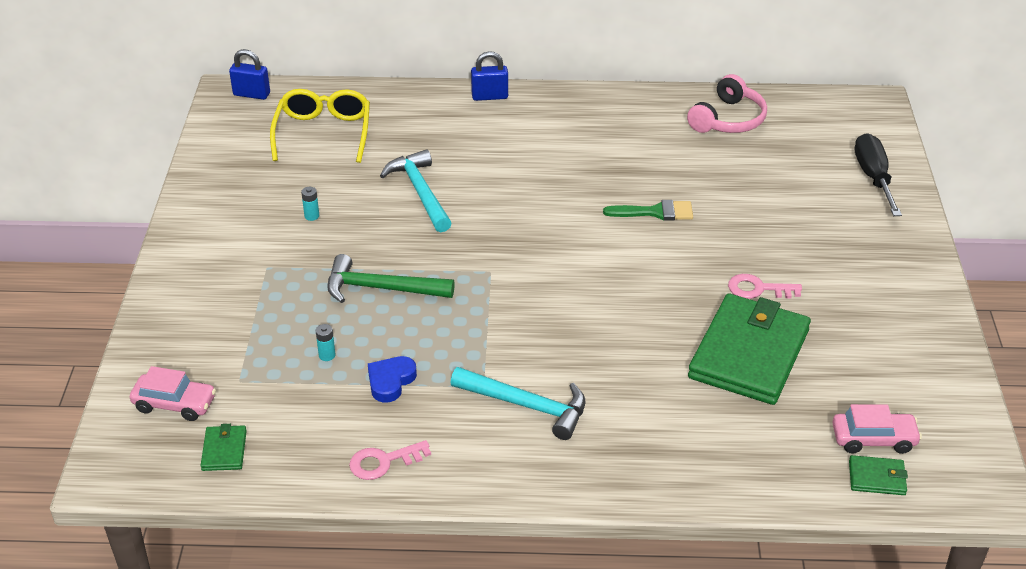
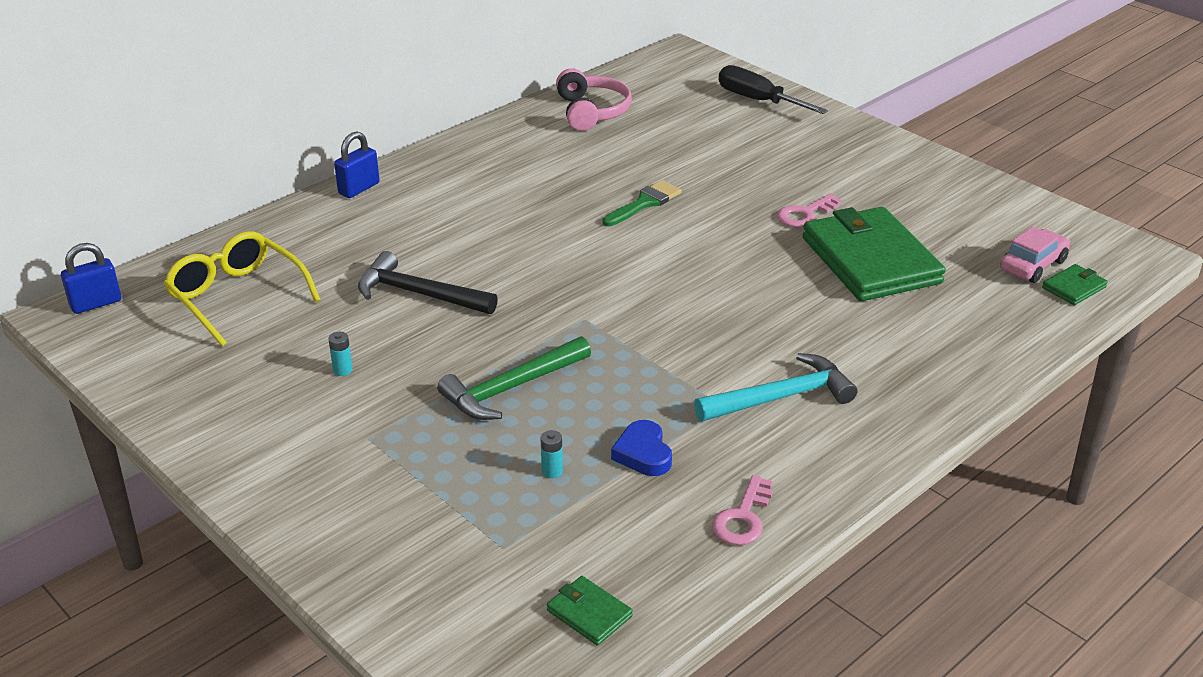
camera: 45 degrees left, 5 degrees down
pink car [130,366,216,421] -> none
turquoise hammer [380,149,452,232] -> black hammer [358,251,498,314]

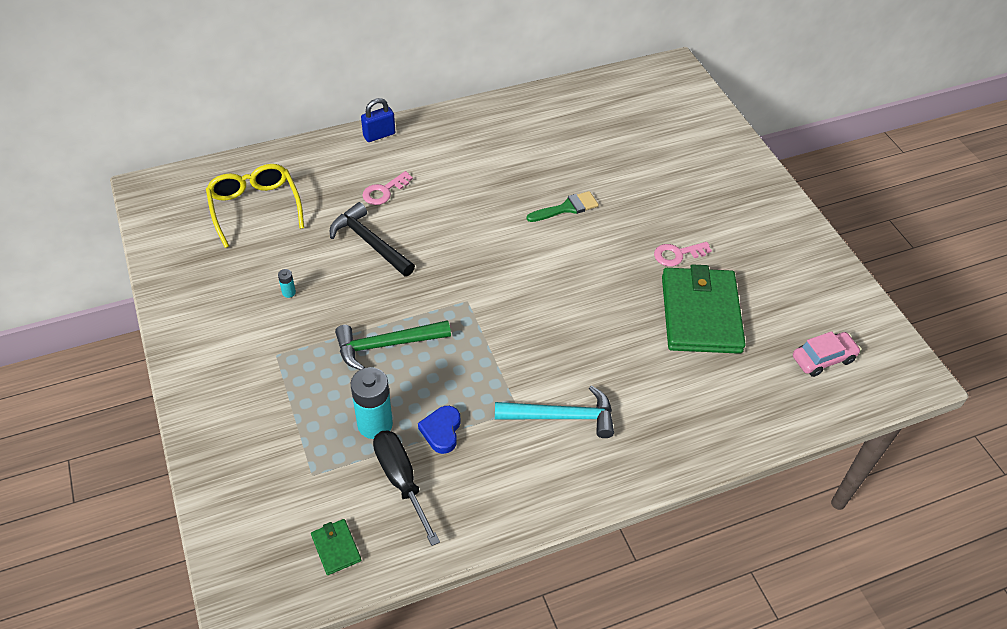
camera: 20 degrees right, 15 degrees up
blue padlock [61,243,121,314] -> none
turquoise battery [541,430,563,478] -> turquoise battery [351,367,393,439], size x2.36
pink headphones [556,68,632,131] -> none
pink key [712,475,773,545] -> pink key moved to [363,171,413,205]
black screwdriver [719,65,828,114] -> black screwdriver moved to [373,430,440,546]
green wallet [1042,264,1108,305] -> none

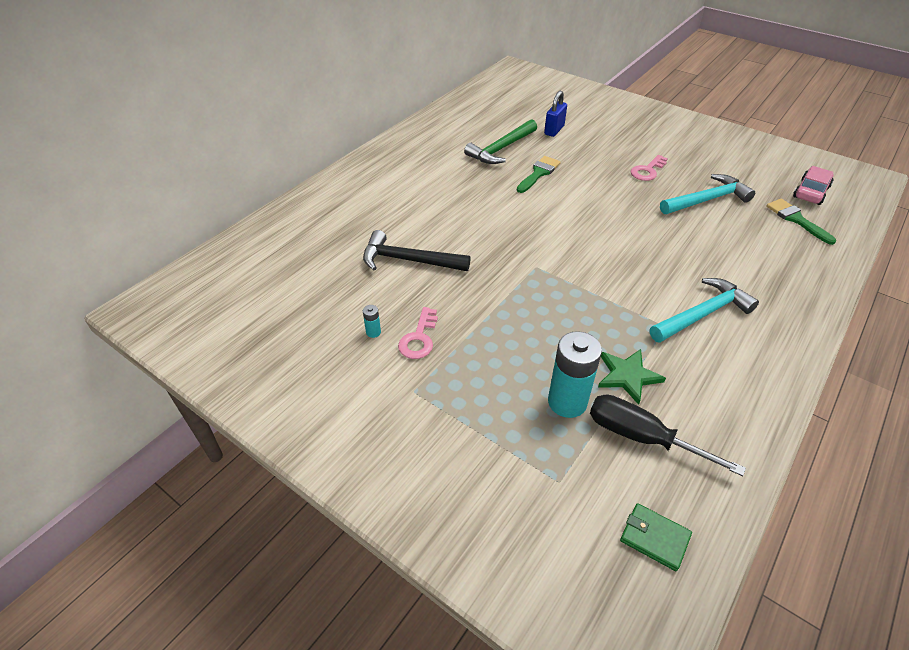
camera: 30 degrees left, 5 degrees down
yellow glasses [206,164,304,248] -> none
green hammer [335,320,451,370] -> green hammer moved to [464,119,537,164]
blue padlock [361,98,395,142] -> blue padlock moved to [544,91,567,137]
pink key [363,171,413,205] -> pink key moved to [398,307,438,359]
blue heart [418,406,460,454] -> green star [598,349,666,405]
green wallet [662,264,746,354] -> turquoise hammer [660,174,755,214]
none -> green brush [766,199,836,245]

